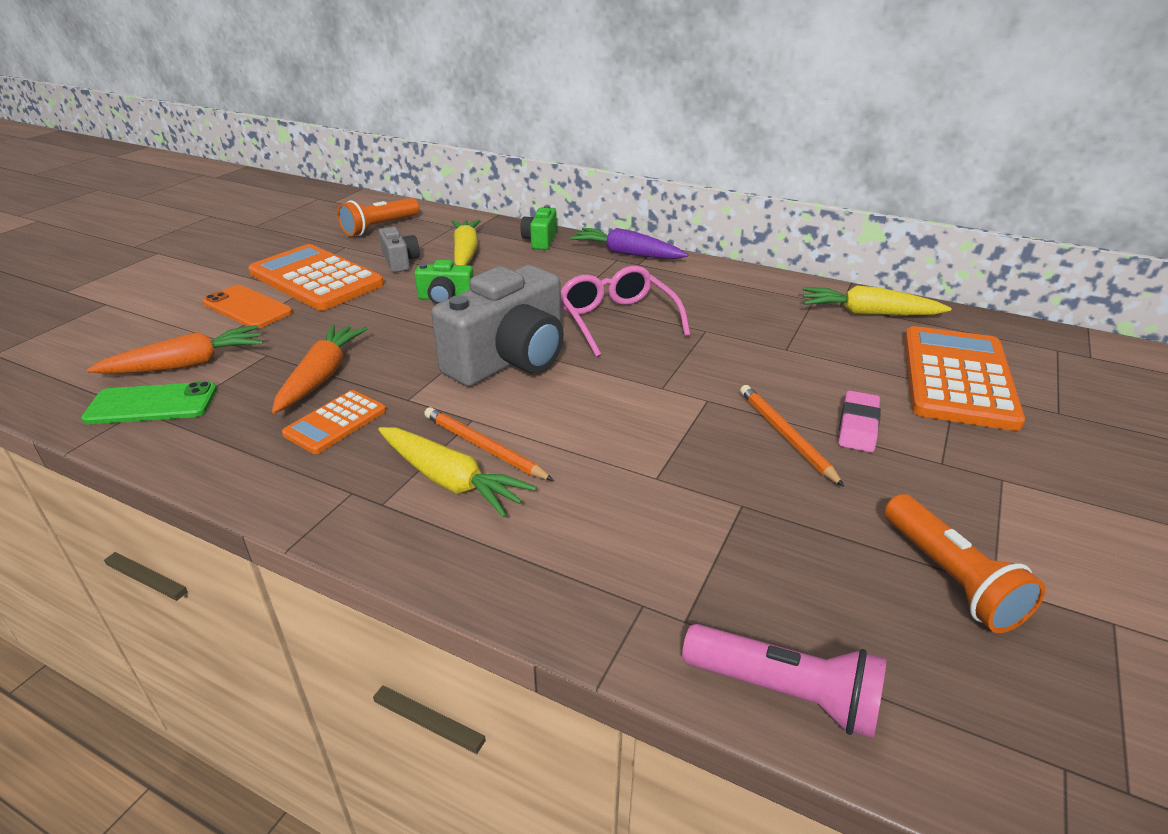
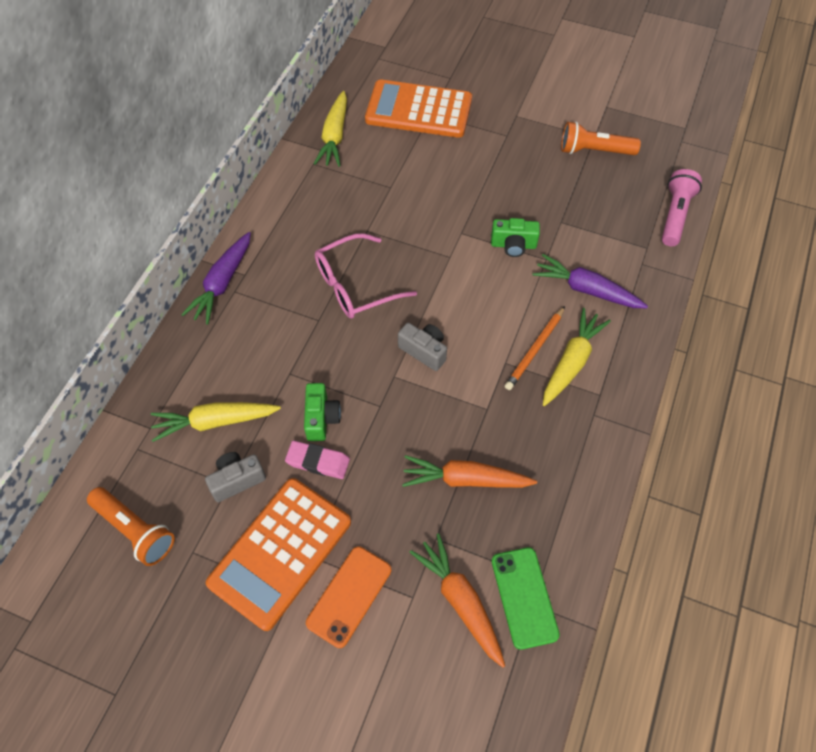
camera: 95 degrees left, 25 degrees up
orange calculator [282,390,386,454] -> none
grey camera [431,265,564,386] -> grey camera [398,323,447,371], size x0.48
green camera [521,205,557,250] -> green camera moved to [491,218,540,257]
orange pencil [740,385,844,487] -> none
pink eraser [839,390,881,452] -> pink eraser moved to [285,441,350,479]
orange flashlight [884,494,1045,633] -> orange flashlight turned 150 degrees counterclockwise [561,122,641,155]
none -> purple carrot [533,254,648,308]

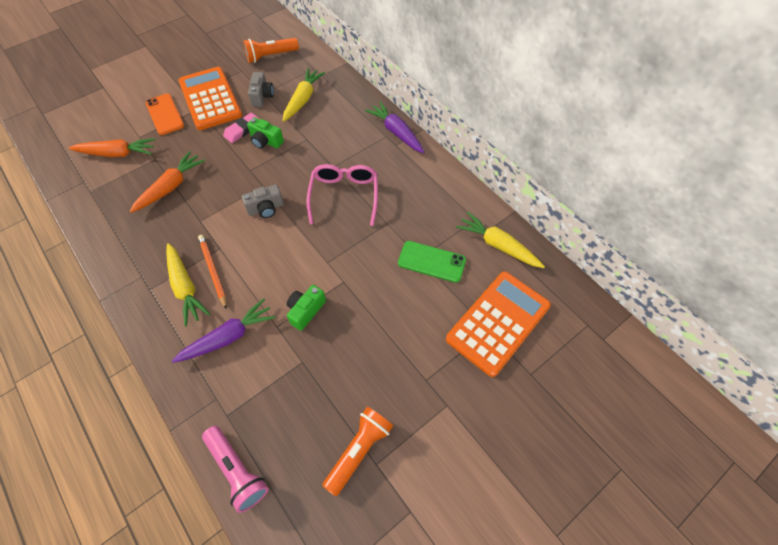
camera: 120 degrees right, 0 degrees up
green phone [492,547,560,650] -> green phone moved to [398,241,466,283]

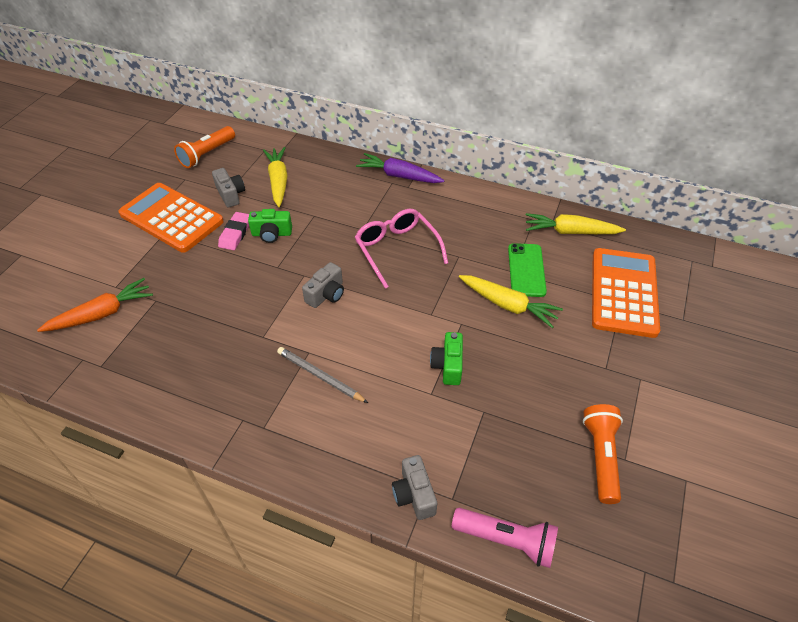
camera: 30 degrees left, 10 degrees down
orange carrot [130,151,205,213] -> none
orange phone [145,94,184,135] -> none
yellow carrot [166,243,210,326] -> yellow carrot moved to [459,275,563,328]
purple carrot [172,298,276,363] -> none
orange pencil [198,235,227,309] -> grey pencil [277,347,368,403]
green phone [398,241,466,283] -> green phone turned 75 degrees counterclockwise [508,243,547,297]
none -> grey camera [392,455,437,520]

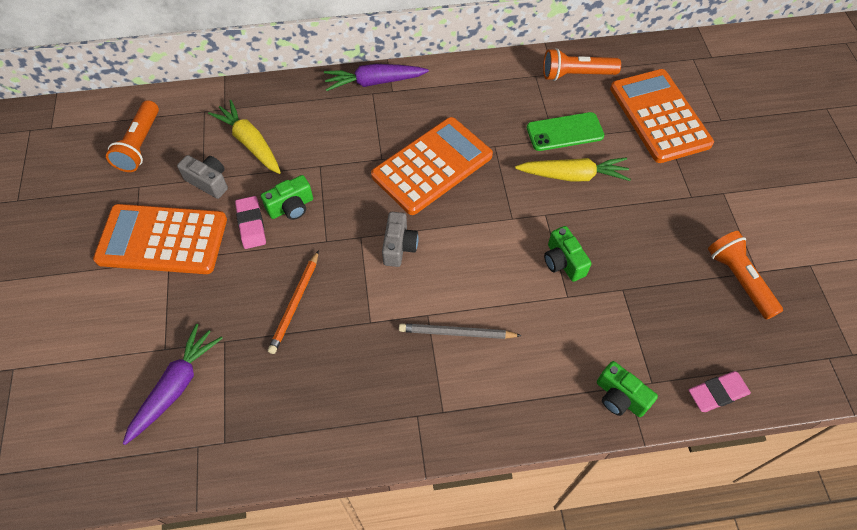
camera: 30 degrees left, 10 degrees up
orange carrot [37,278,153,332] -> purple carrot [123,324,223,445]
pink glasses [355,209,448,289] -> orange calculator [371,117,493,215]
grey camera [392,455,437,520] -> green camera [597,361,658,417]
pink flashlight [452,508,558,568] -> pink eraser [689,371,751,412]
green phone [508,243,547,297] -> green phone turned 75 degrees counterclockwise [527,112,604,151]
yellow carrot [526,213,626,234] -> orange flashlight [543,48,621,81]
none -> orange pencil [268,250,319,354]

